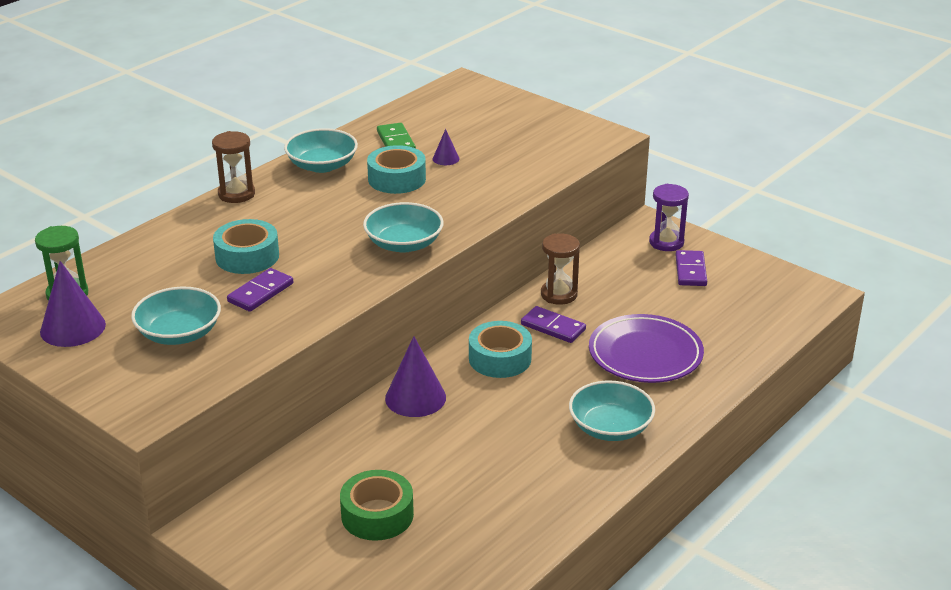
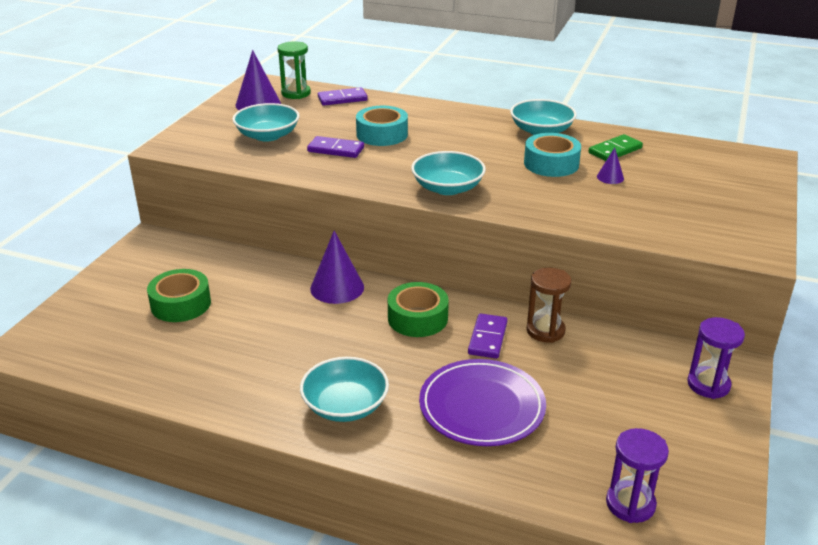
camera: 70 degrees right, 0 degrees up
brown hourglass [212,131,255,203] -> none
turquoise tape [469,321,532,378] -> green tape [388,282,449,337]
purple domino [676,250,707,286] -> purple domino moved to [318,87,368,106]
none -> purple hourglass [606,428,669,523]

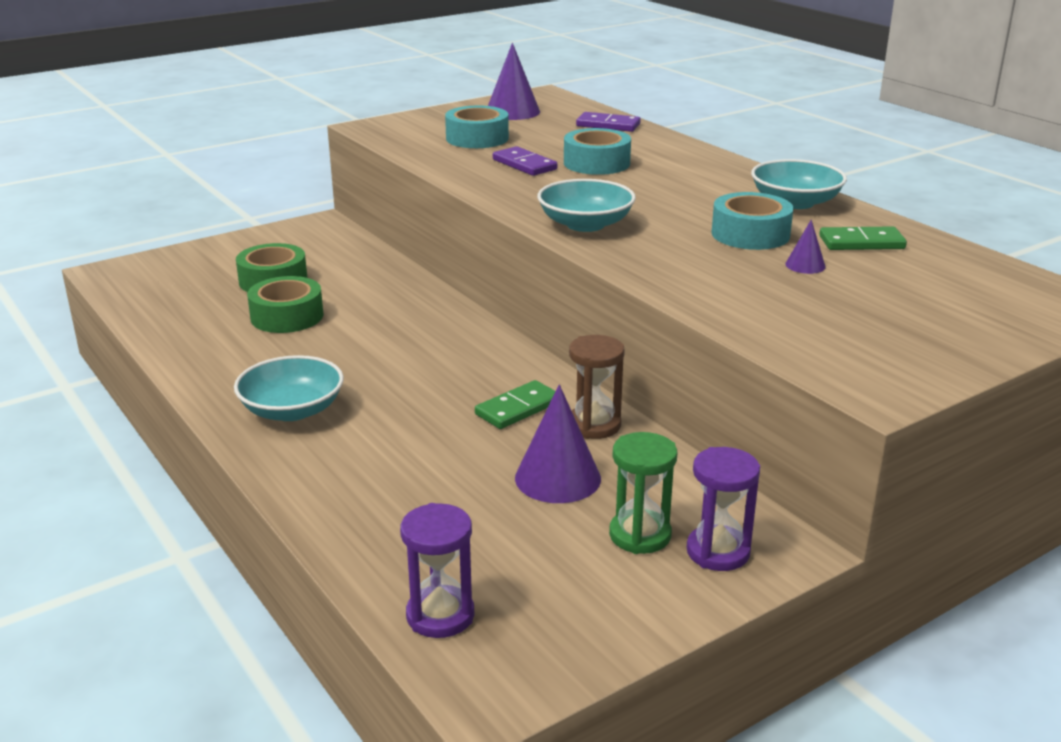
camera: 35 degrees right, 5 degrees down
turquoise bowl [232,103,299,142] -> turquoise tape [445,105,509,148]
green hourglass [277,41,311,99] -> green hourglass moved to [609,432,677,554]
purple cone [310,231,364,304] -> purple cone moved to [515,385,601,503]
green tape [388,282,449,337] -> green tape moved to [247,276,324,333]
purple plate [419,359,546,446] -> none
purple domino [468,313,508,359] -> green domino [475,380,555,429]

